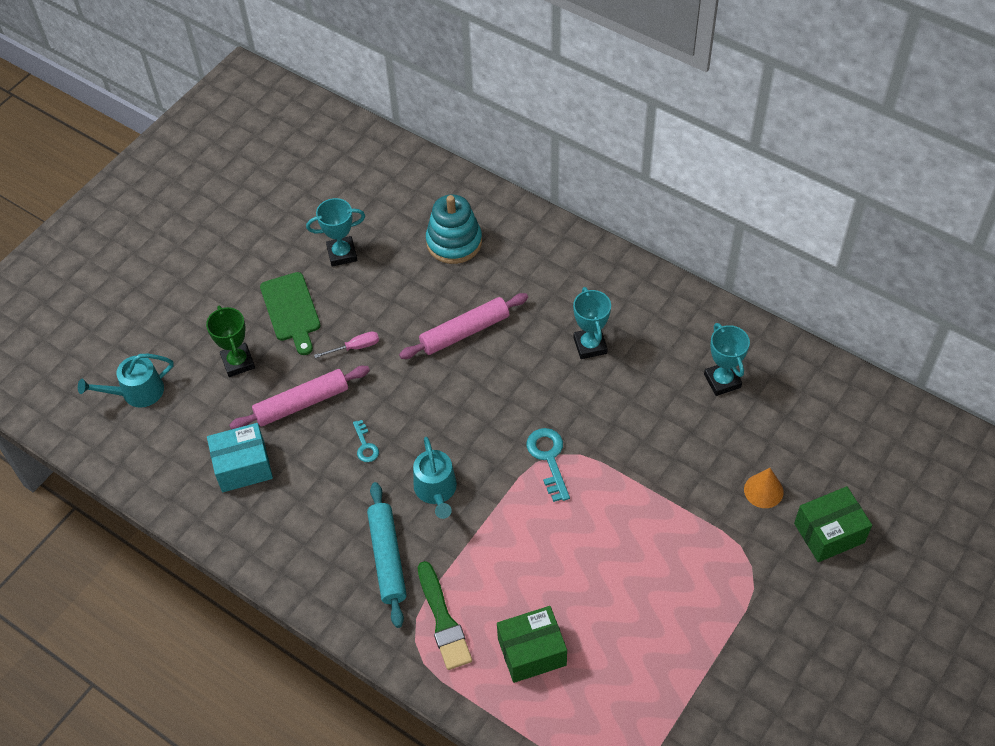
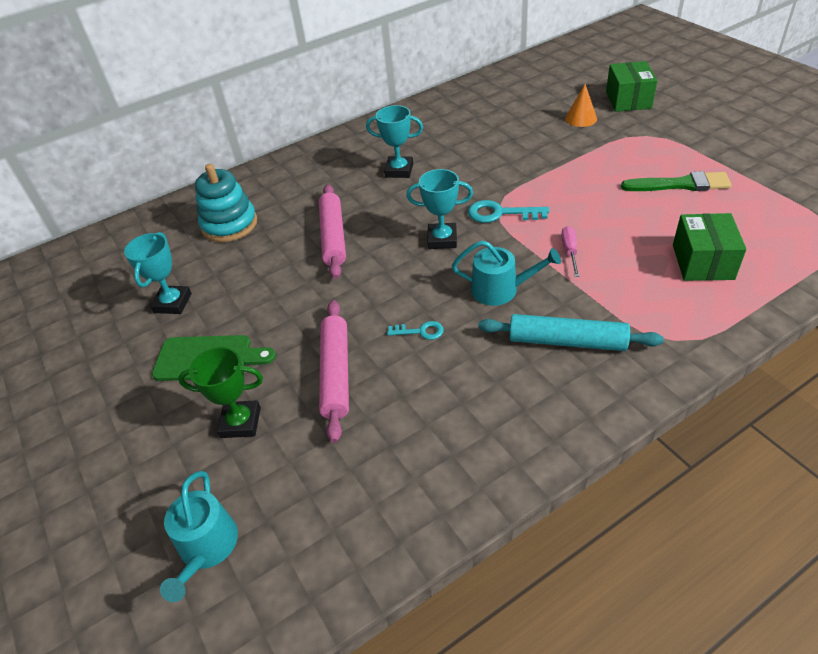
camera: 65 degrees left, 10 degrees down
turquoise box [207,423,273,492] -> none
pink screwdriver [314,331,379,358] -> pink screwdriver moved to [561,226,580,277]
green brush [418,561,472,670] -> green brush moved to [621,171,732,191]
turquoise trophy [704,323,750,396] -> turquoise trophy moved to [406,169,473,249]

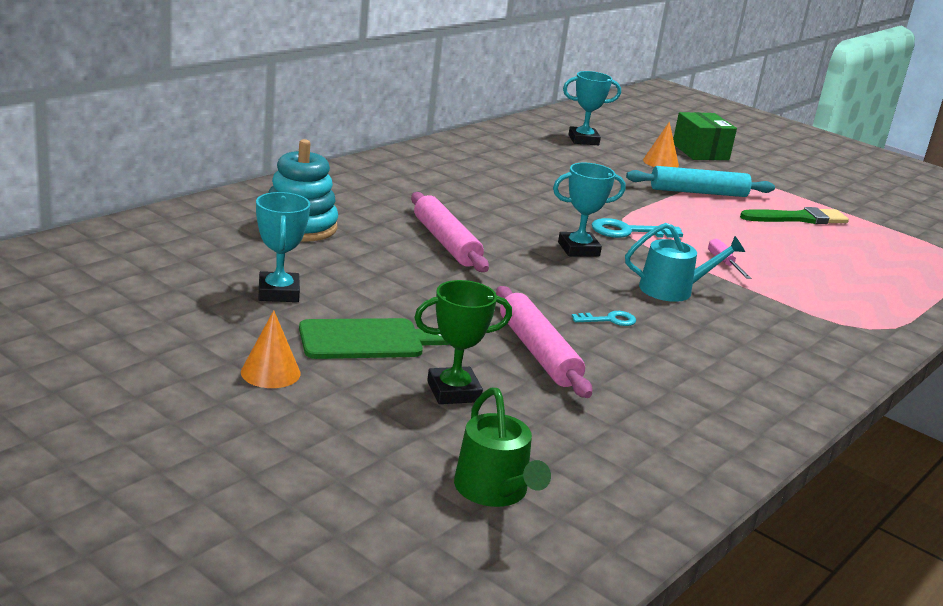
camera: 25 degrees left, 20 degrees down
turquoise watering can [160,471,238,602] -> green watering can [454,388,551,507]
turquoise trophy [366,105,423,178] -> turquoise trophy moved to [563,71,621,145]
turquoise rolling pin [478,314,664,351] -> turquoise rolling pin moved to [626,166,775,197]
green box [673,213,746,281] -> none
none -> orange cone [241,310,301,388]

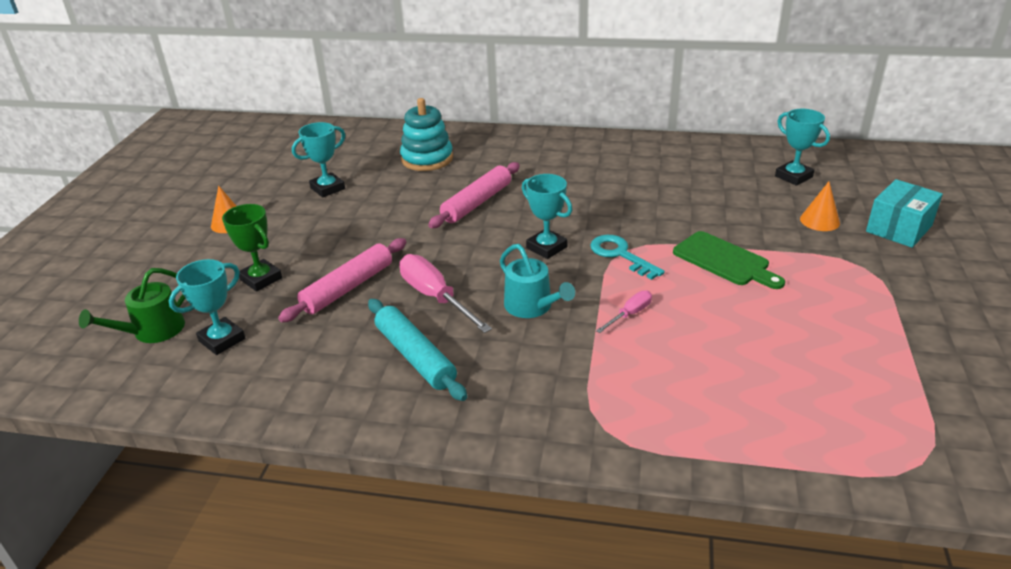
camera: 65 degrees right, 10 degrees up
green cutting board [299,318,449,359] -> green cutting board moved to [673,231,785,289]
turquoise key [572,311,636,326] -> pink screwdriver [399,254,492,333]
turquoise rolling pin [626,166,775,197] -> turquoise rolling pin moved to [368,299,467,401]
green box [673,112,737,160] -> turquoise box [866,179,943,248]
green brush [740,207,849,224] -> none
none -> turquoise trophy [169,259,245,355]

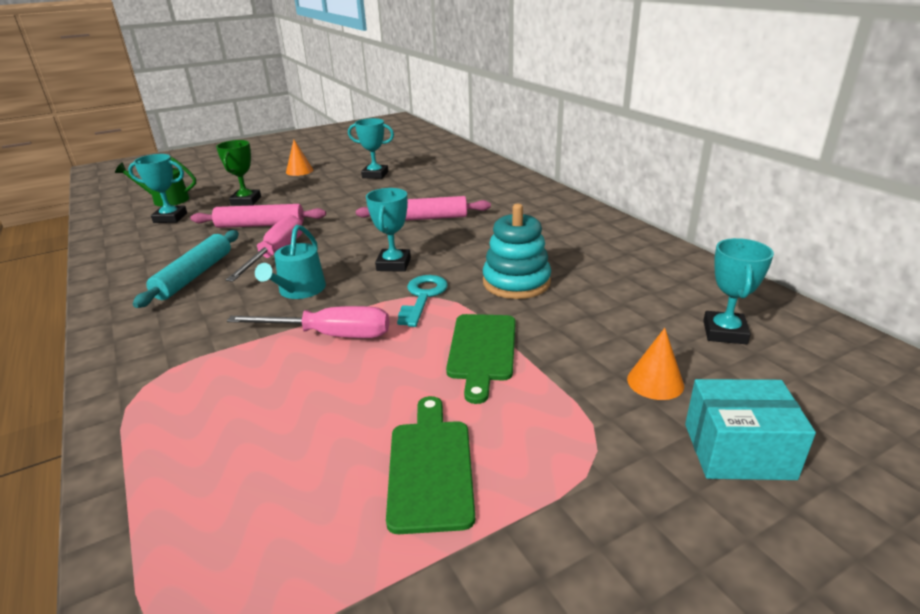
camera: 50 degrees right, 5 degrees down
turquoise stacking toy [400,98,453,171] -> turquoise stacking toy moved to [483,204,551,299]
pink screwdriver [596,290,652,333] -> pink screwdriver [227,306,389,338], size x1.88
none -> green cutting board [386,396,475,534]

